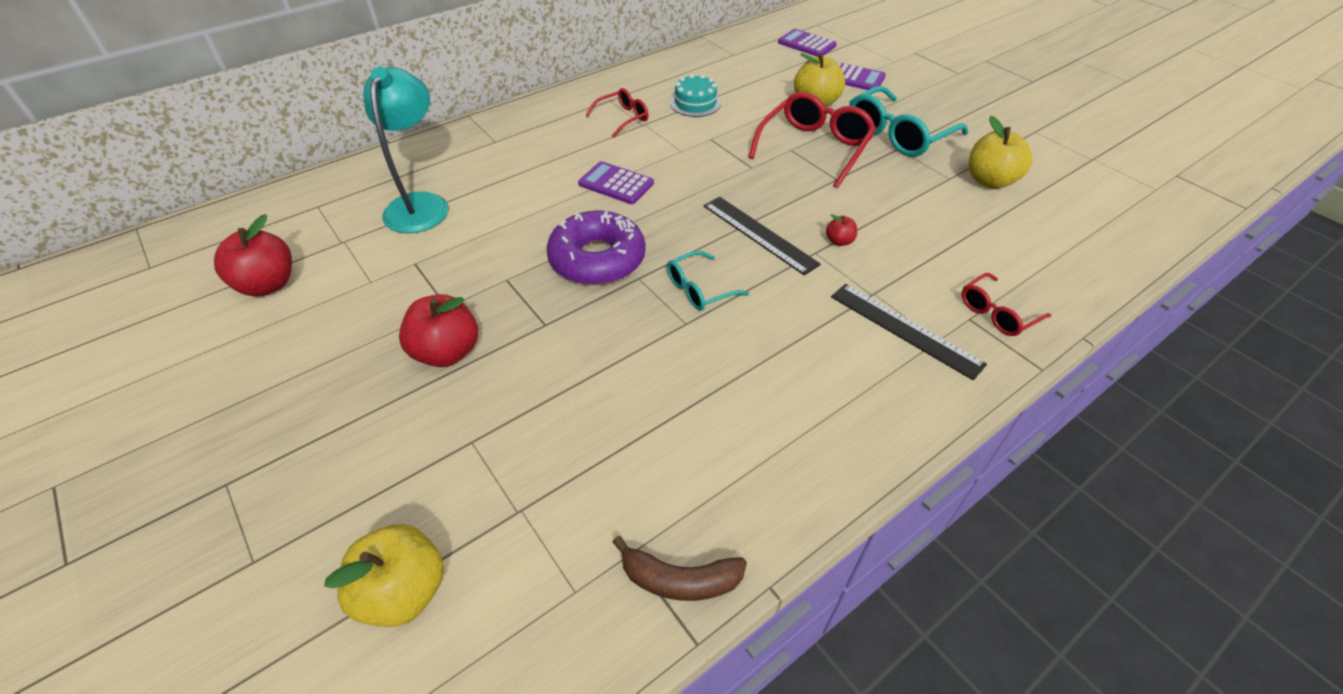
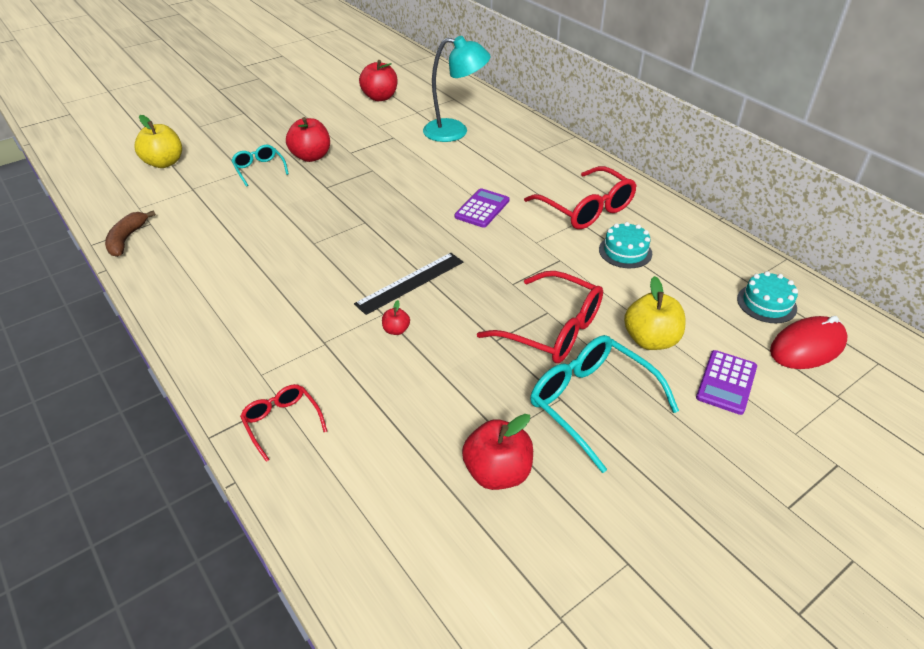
camera: 90 degrees right, 5 degrees down
purple donut [546,210,645,285] -> none
red glasses [586,88,649,138] -> red glasses [524,166,637,229], size x1.79
turquoise glasses [667,251,749,311] -> turquoise glasses moved to [231,145,289,187]
purple calculator [778,29,837,56] -> red mouse [770,316,848,369]
black ruler [831,284,987,380] -> none
yellow apple [969,116,1032,189] -> red apple [462,414,533,490]
none -> turquoise cake [737,271,798,323]

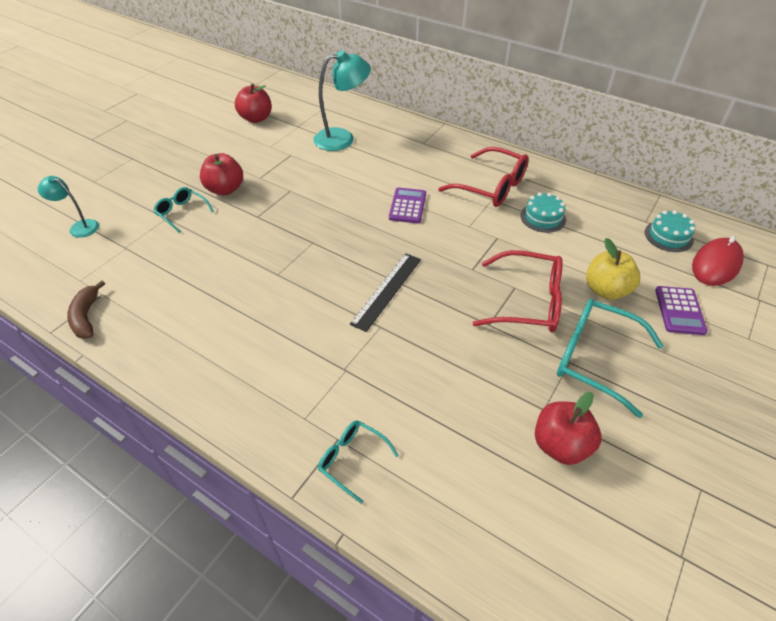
camera: 20 degrees left, 5 degrees up
yellow apple [135,115,182,168] -> turquoise lamp [38,176,99,238]
red glasses [240,384,327,462] -> turquoise glasses [318,420,399,504]
red apple [382,300,410,335] -> none

